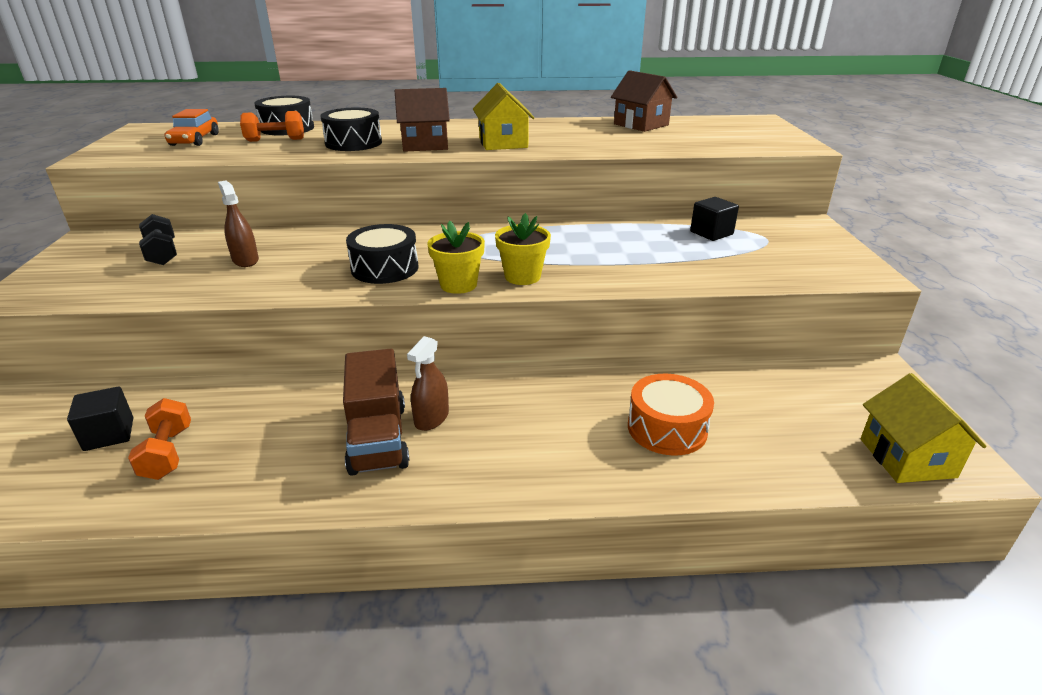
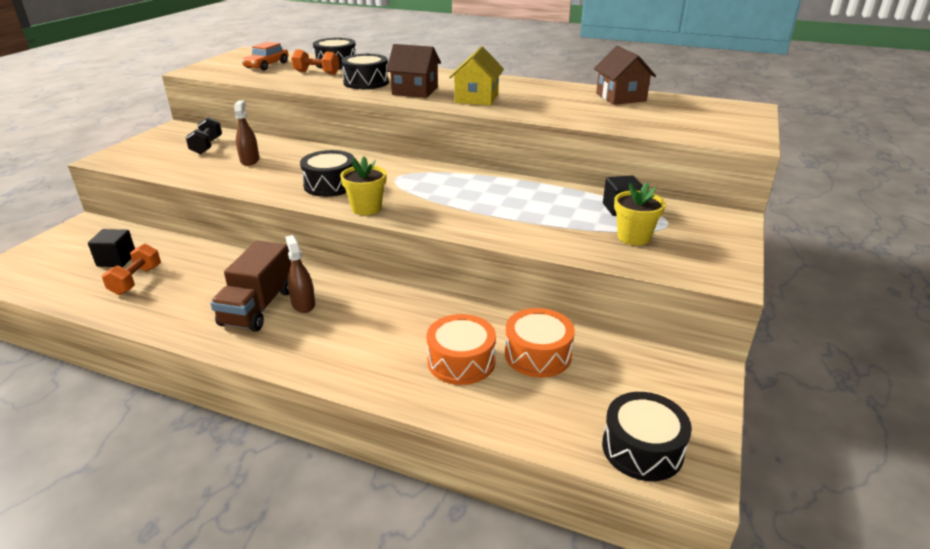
camera: 25 degrees right, 0 degrees up
brown spray bottle [407,336,449,431] -> brown spray bottle turned 105 degrees clockwise [285,235,315,313]
yellow flower pot [495,213,551,285] -> yellow flower pot moved to [614,182,666,246]
yellow house [860,373,987,483] -> black drum [602,392,692,481]
none -> orange drum [505,308,575,378]

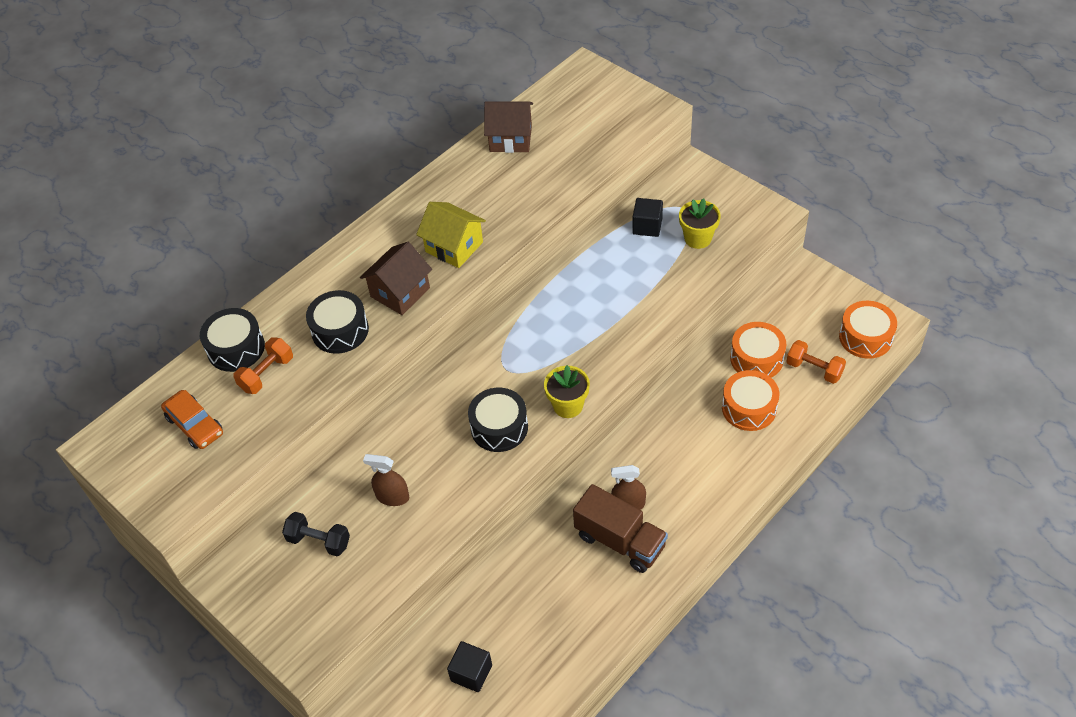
camera: 65 degrees left, 20 degrees up
orange dumbbell [102,243,161,295] -> orange dumbbell moved to [786,340,846,384]
black drum [602,392,692,481] -> orange drum [839,301,897,359]

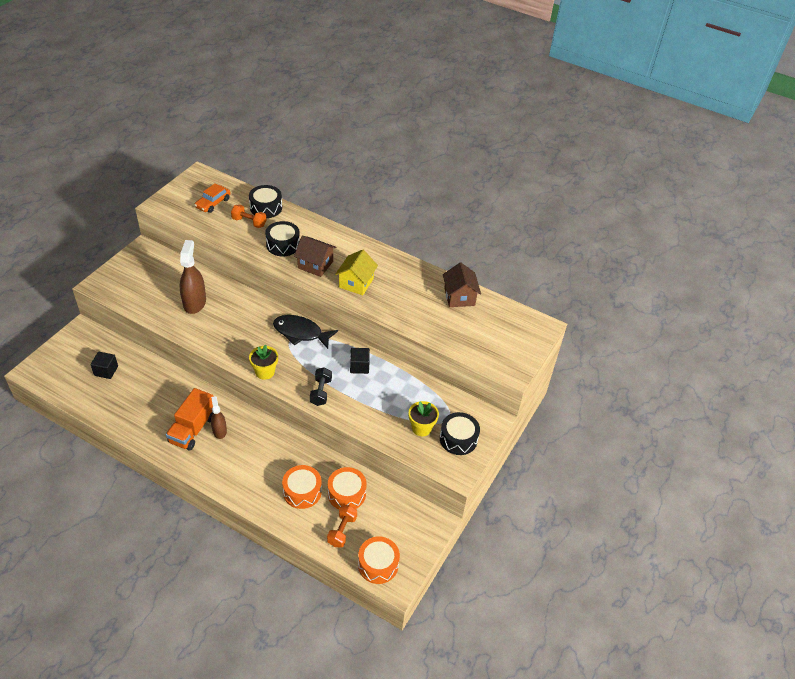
camera: 70 degrees right, 5 degrees down
black dumbbell [282,512,350,556] -> black dumbbell moved to [310,367,332,406]
brown spray bottle [363,454,409,506] -> brown spray bottle [180,240,206,314], size x1.72
black drum [468,388,528,452] -> black drum moved to [440,412,480,455]
brown truck [573,484,668,573] -> orange truck [166,388,213,451]
black cube [632,198,663,237] -> black cube moved to [350,348,370,374]
none -> black fish [273,315,338,349]

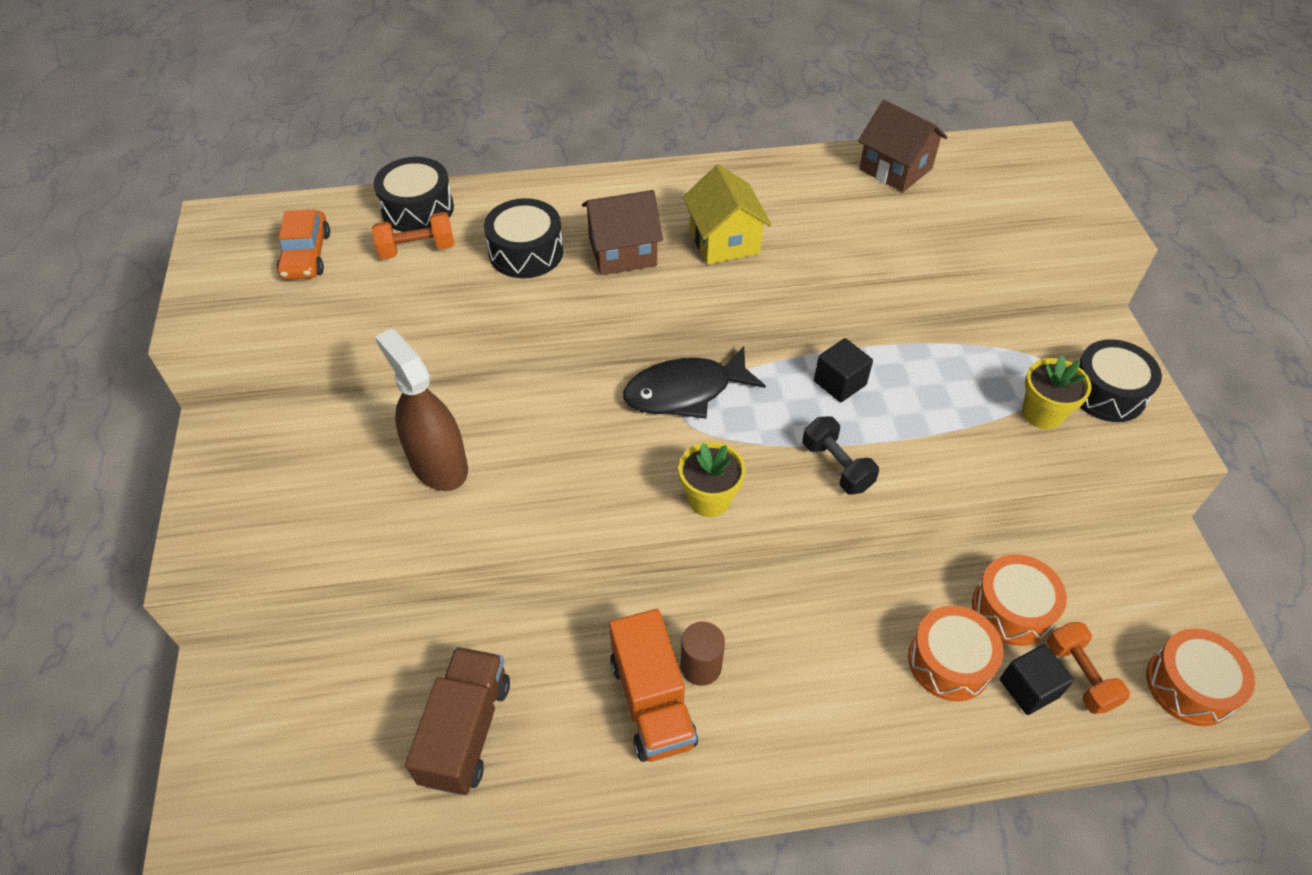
camera: 35 degrees left, 5 degrees up
black cube [91,352,118,379] -> black cube moved to [1000,644,1074,715]
brown spray bottle [211,396,227,439] -> brown cylinder [680,622,725,686]
none -> brown truck [405,647,510,795]

